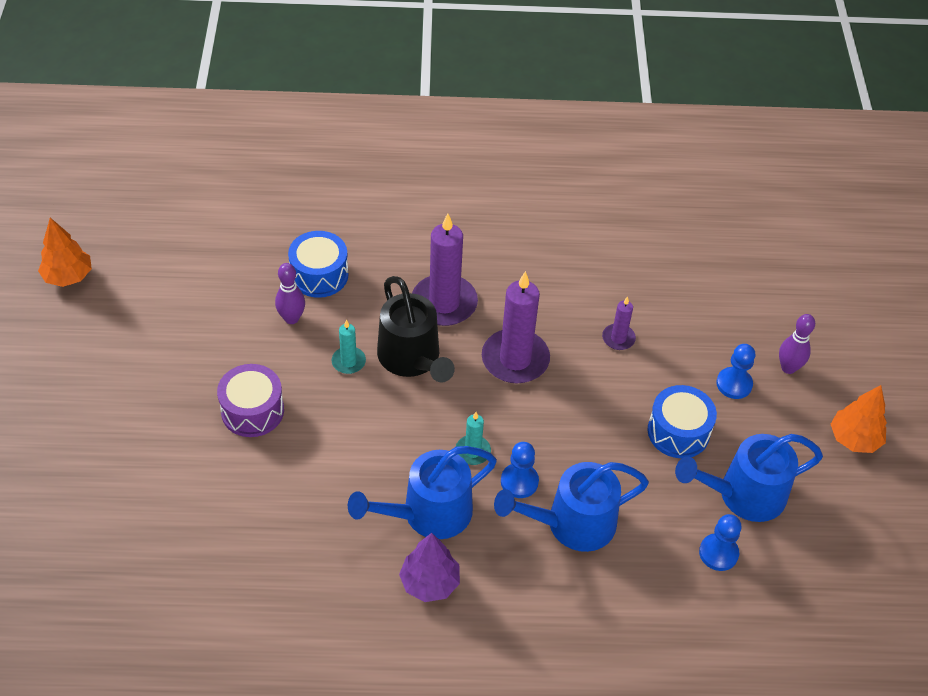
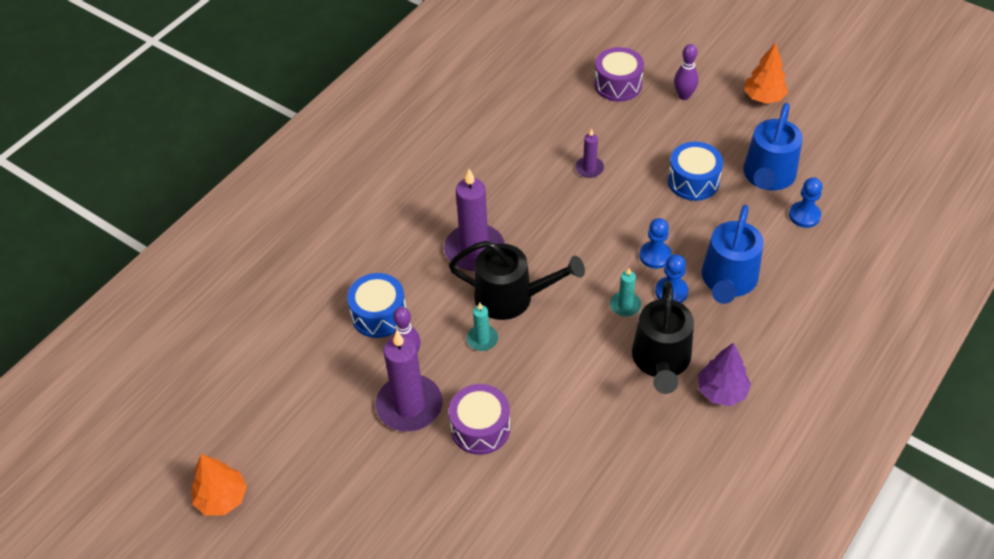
camera: 50 degrees left, 0 degrees up
blue watering can [348,446,497,539] -> black watering can [632,281,694,394]
purple candle [482,271,550,383] -> purple candle moved to [376,331,443,432]
blue pawn [716,344,756,399] -> blue pawn moved to [639,218,672,269]
none -> purple drum [594,47,644,102]

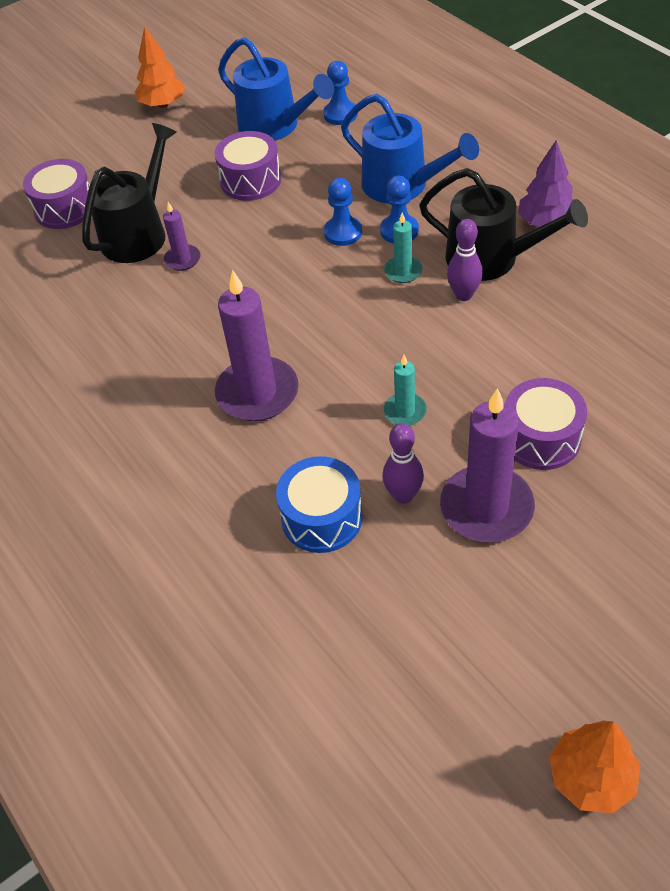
camera: 70 degrees left, 0 degrees up
black watering can [448,241,585,320] -> black watering can moved to [82,123,177,263]
blue drum [668,142,723,201] -> purple drum [215,131,281,201]
purple bowling pin [674,44,698,100] -> purple bowling pin moved to [447,219,483,301]

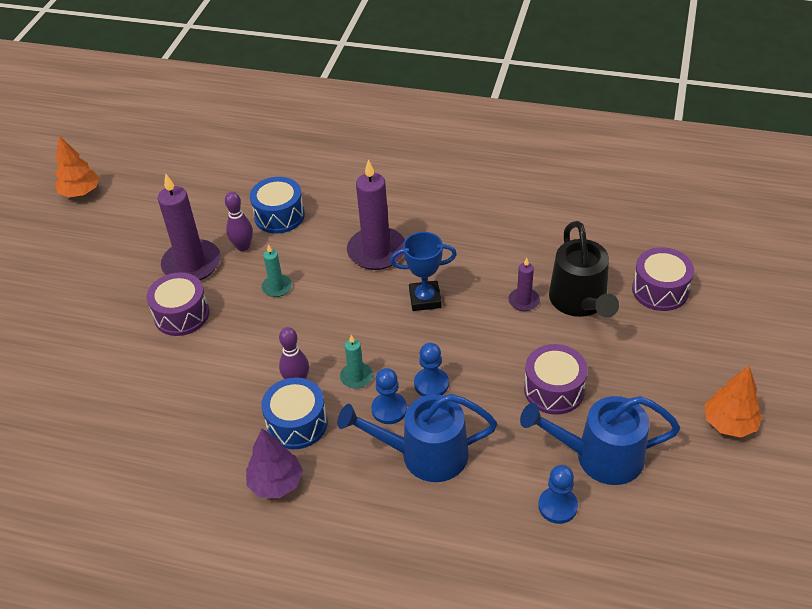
camera: 140 degrees right, 5 degrees down
black watering can [419,168,588,281] -> blue drum [261,377,327,449]
none -> blue trophy [390,232,457,311]

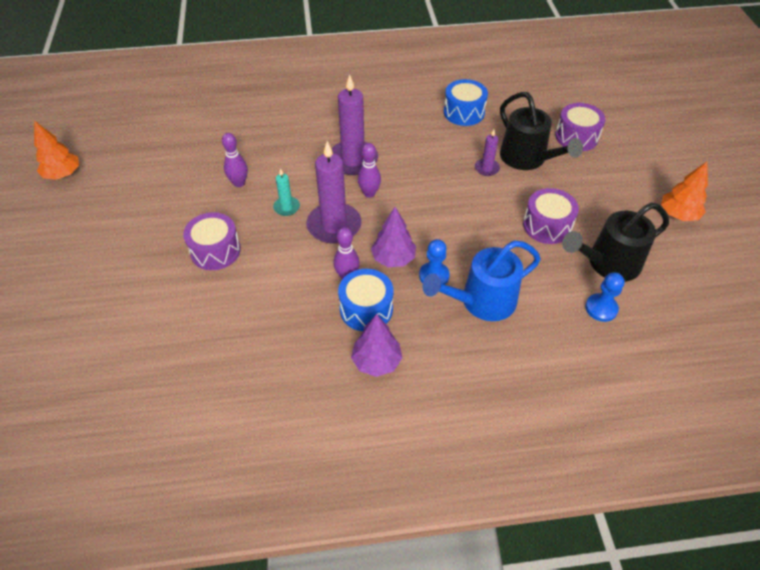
camera: 25 degrees left, 5 degrees up
purple candle [158,174,221,280] -> purple candle moved to [307,141,361,244]
blue drum [250,177,305,234] -> blue drum moved to [444,79,488,126]
turquoise candle [340,335,373,389] -> purple tree [371,207,416,267]
blue trophy [390,232,457,311] -> none
blue pawn [414,343,449,396] -> none
blue watering can [520,396,680,485] -> black watering can [562,203,669,282]
none -> purple bowling pin [358,143,381,198]

